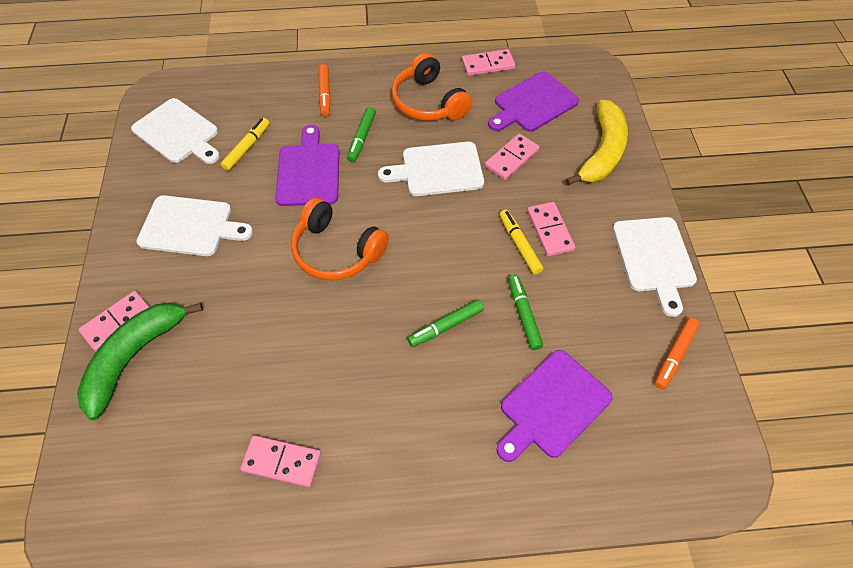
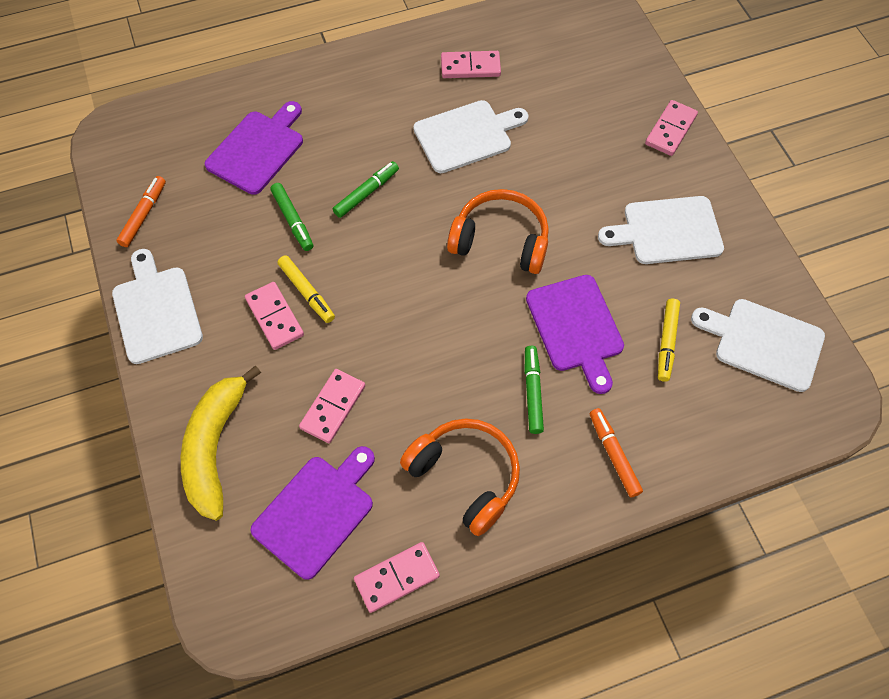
camera: 165 degrees right, 5 degrees up
green banana [77,303,203,420] -> none
white cutting board [378,142,484,196] -> white cutting board moved to [414,100,529,173]

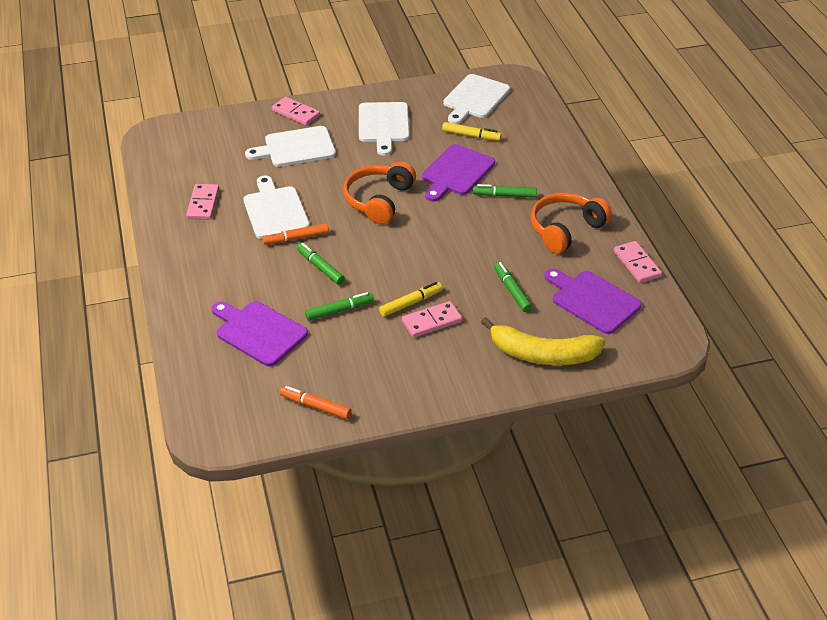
camera: 85 degrees left, 20 degrees down
white cutting board [112,249,203,364] -> white cutting board moved to [245,126,336,167]
pink domino [299,369,365,443] -> green marker [494,262,532,312]
purple cutting board [526,275,624,394] -> purple cutting board turned 135 degrees clockwise [422,144,495,202]
orange marker [590,408,643,497] -> orange marker moved to [262,223,329,245]

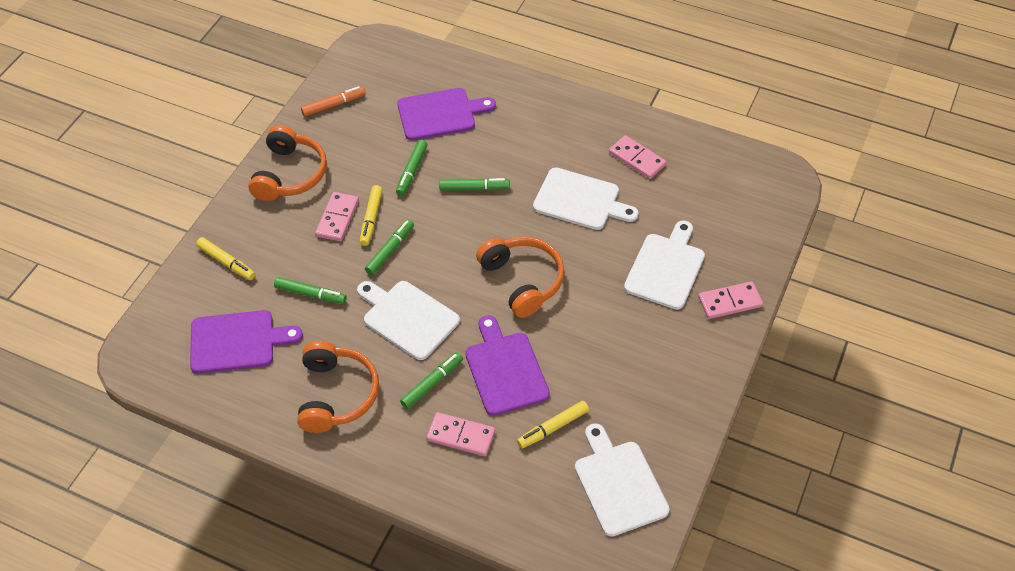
camera: 130 degrees right, 10 degrees up
orange marker [262,223,329,245] -> none
white cutting board [359,102,409,156] -> white cutting board moved to [357,281,460,360]
yellow banana [481,317,606,365] -> yellow marker [196,237,255,280]
pink domino [614,241,662,283] -> pink domino moved to [427,412,495,456]
none -> orange headphones [248,125,327,201]
none -> green marker [365,219,414,275]

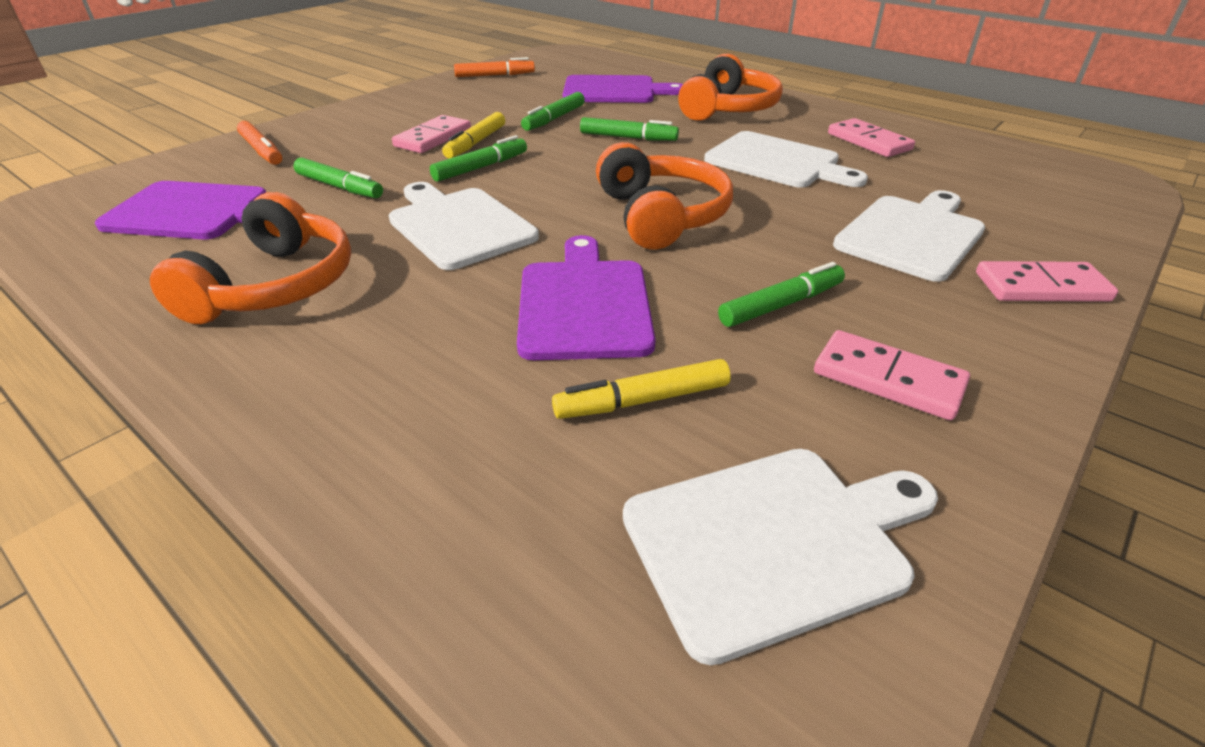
camera: 15 degrees right, 15 degrees down
yellow marker [196,237,255,280] -> orange marker [237,121,282,165]
orange headphones [248,125,327,201] -> orange headphones moved to [678,54,783,121]
green marker [400,352,463,409] -> green marker moved to [718,262,845,327]
pink domino [427,412,495,456] -> pink domino moved to [814,330,970,420]
white cutting board [575,423,670,537] -> white cutting board turned 75 degrees clockwise [623,449,938,665]

